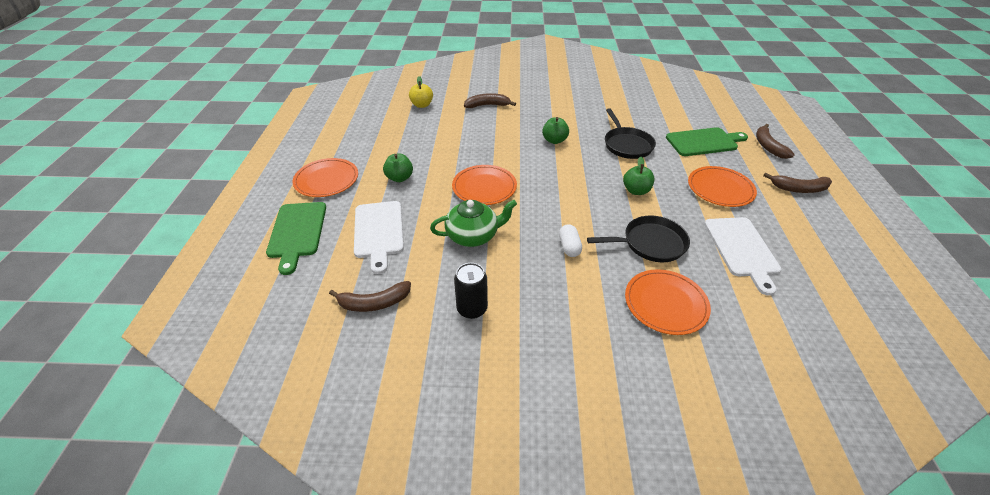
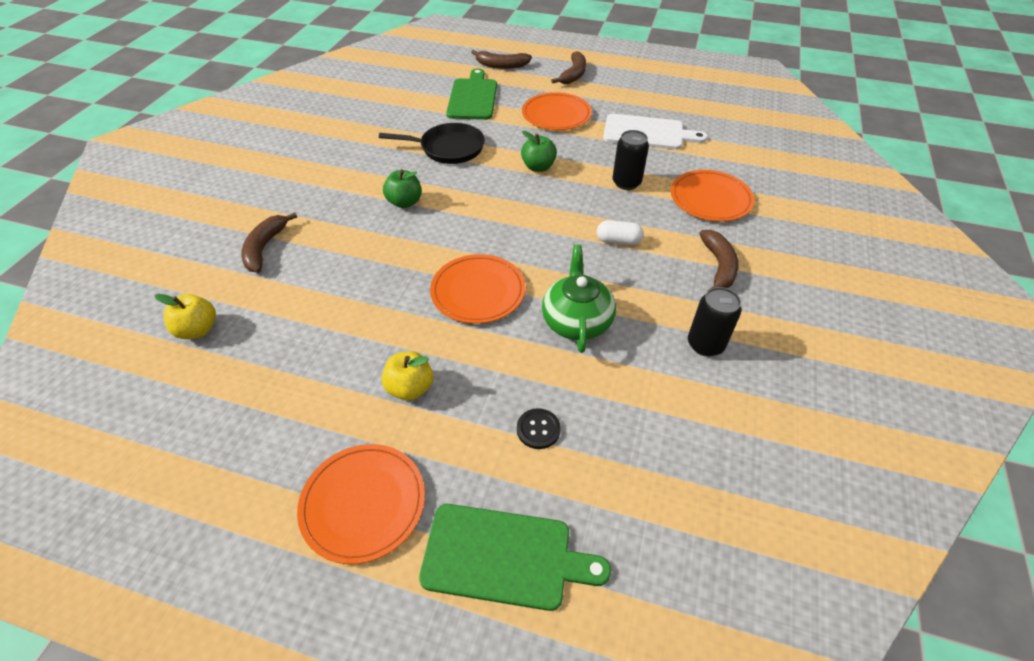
camera: 75 degrees left, 5 degrees up
brown banana [329,281,411,312] -> brown banana moved to [699,230,739,291]
white cutting board [354,201,404,274] -> black button [517,408,561,449]
green apple [383,153,413,182] -> yellow apple [382,351,433,401]
black pan [587,215,690,262] -> black can [612,130,649,190]

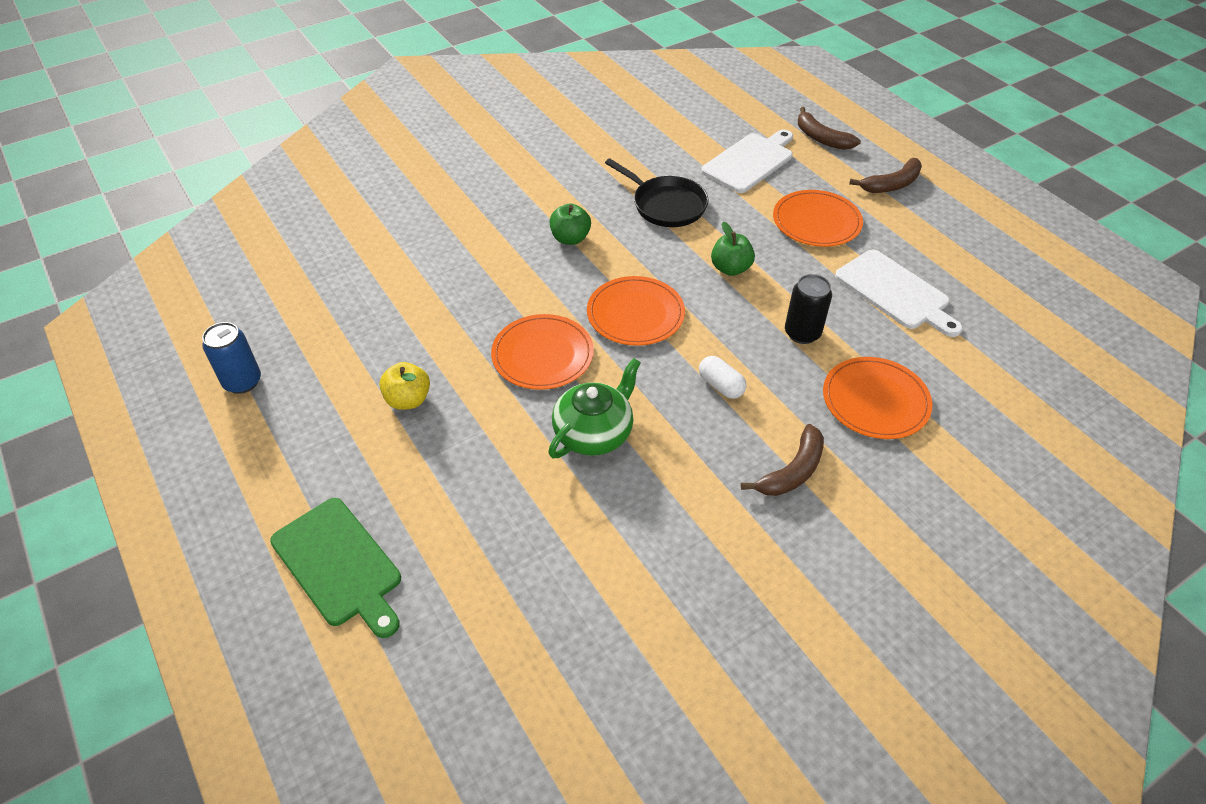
camera: 40 degrees right, 0 degrees up
yellow apple [155,294,216,339] -> none
brown banana [241,212,297,272] -> none
orange plate [297,444,425,564] -> orange plate moved to [587,276,685,346]
green cutting board [446,68,497,120] -> white cutting board [701,130,793,193]
black button [517,408,561,449] -> none
black can [688,287,741,357] -> none
none -> blue can [202,322,261,394]

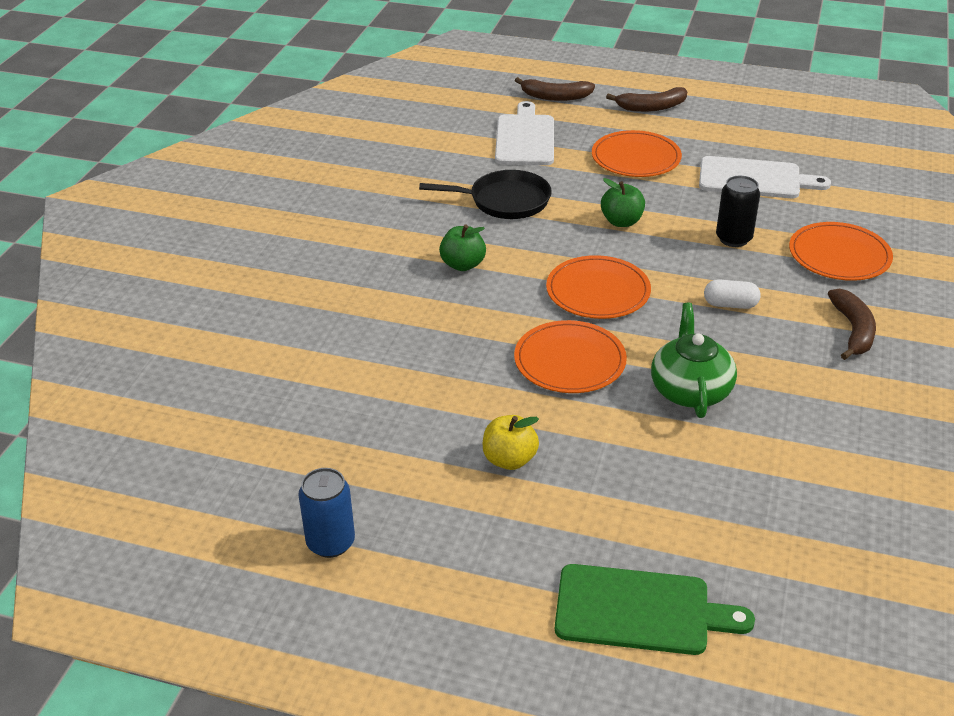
camera: 40 degrees left, 10 degrees down
brown banana [849,158,922,193] -> brown banana turned 60 degrees clockwise [606,87,687,112]

